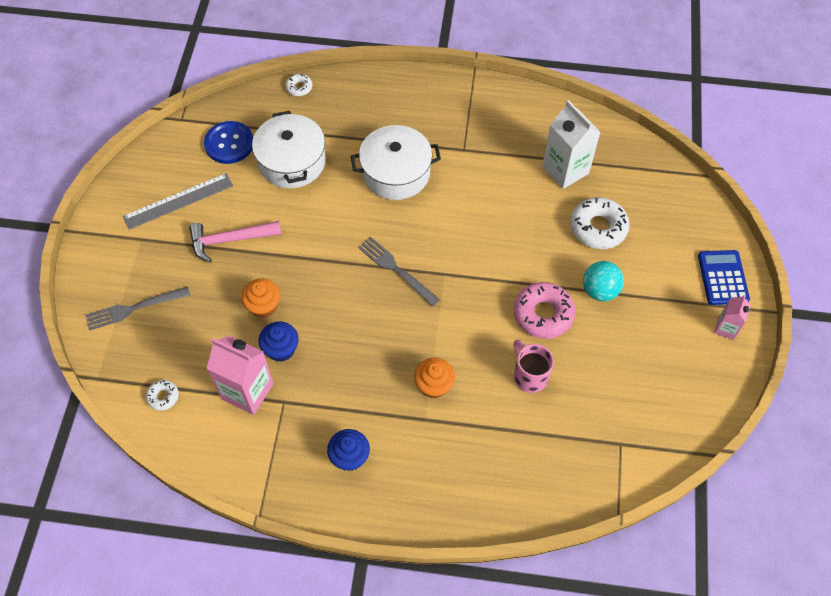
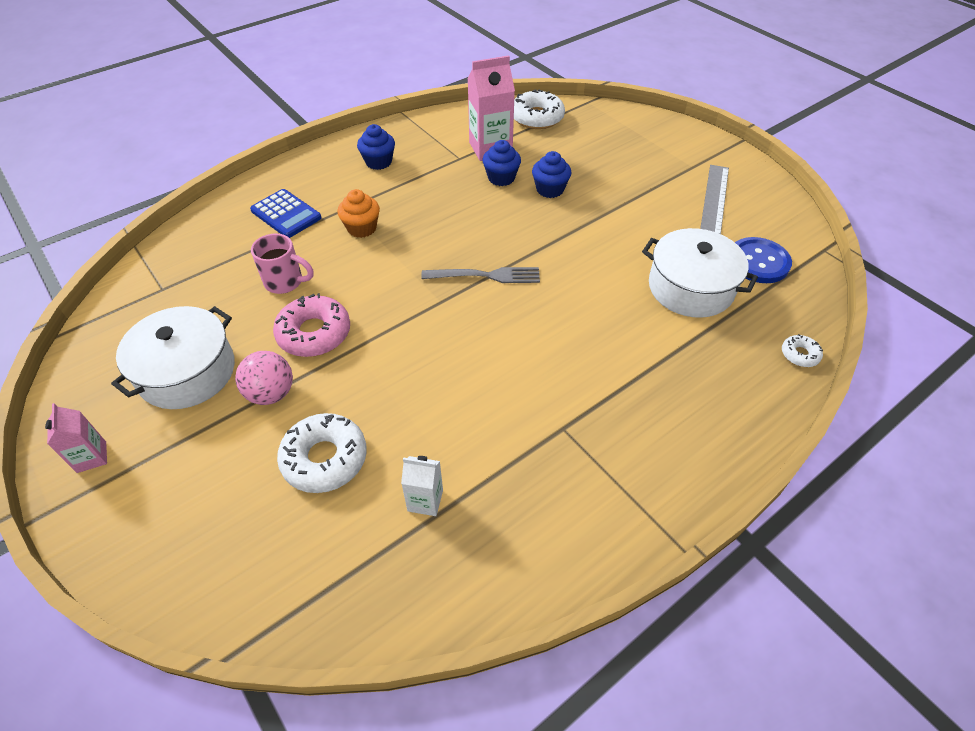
camera: 135 degrees right, 10 degrees down
grey fork [86,287,190,331] -> none
white donut [146,380,179,411] -> white donut [514,89,565,129], size x1.98
pink hammer [189,221,281,263] -> none
orange cupcake [241,278,280,318] -> blue cupcake [532,151,571,198]
white pot [351,125,441,200] -> white pot moved to [111,306,235,409]
white carton [542,100,601,189] -> white carton [401,456,443,516], size x0.55
turquoise ball [583,261,624,301] -> pink ball [235,351,293,405]
blue calculator [698,250,750,305] -> blue calculator moved to [250,189,321,238]

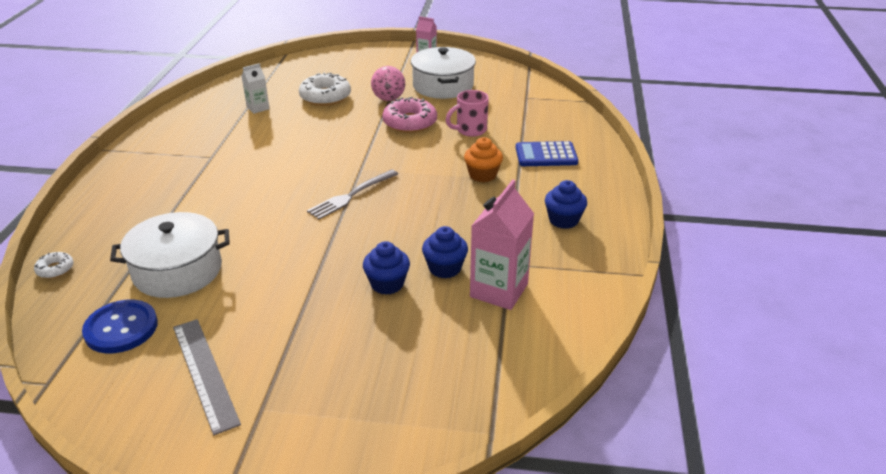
camera: 135 degrees right, 15 degrees down
white donut [514,89,565,129] -> none

